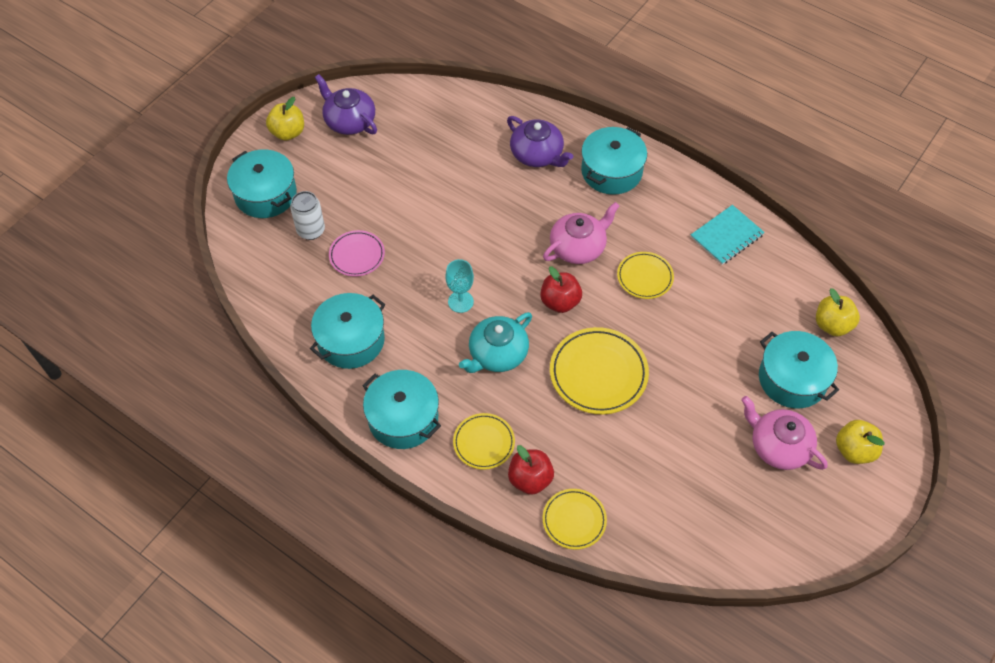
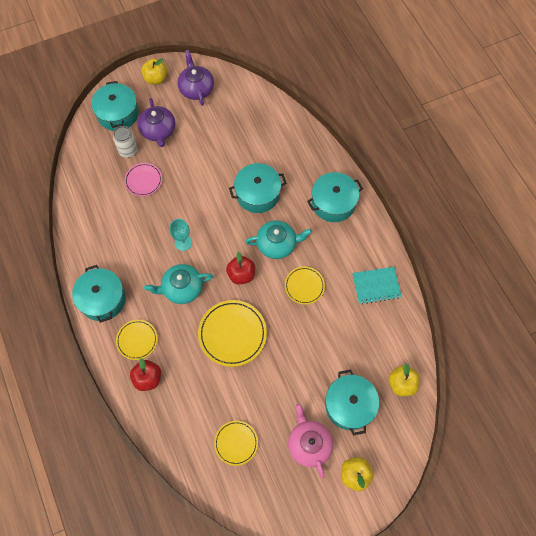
camera: 30 degrees right, 10 degrees up
turquoise pot [310,293,385,369] -> turquoise pot moved to [229,163,286,213]
purple teapot [507,116,573,167] -> purple teapot moved to [138,98,175,147]
yellow plate [542,489,607,550] -> yellow plate moved to [214,421,258,466]
pink teapot [543,202,619,264] -> turquoise teapot [245,221,312,259]

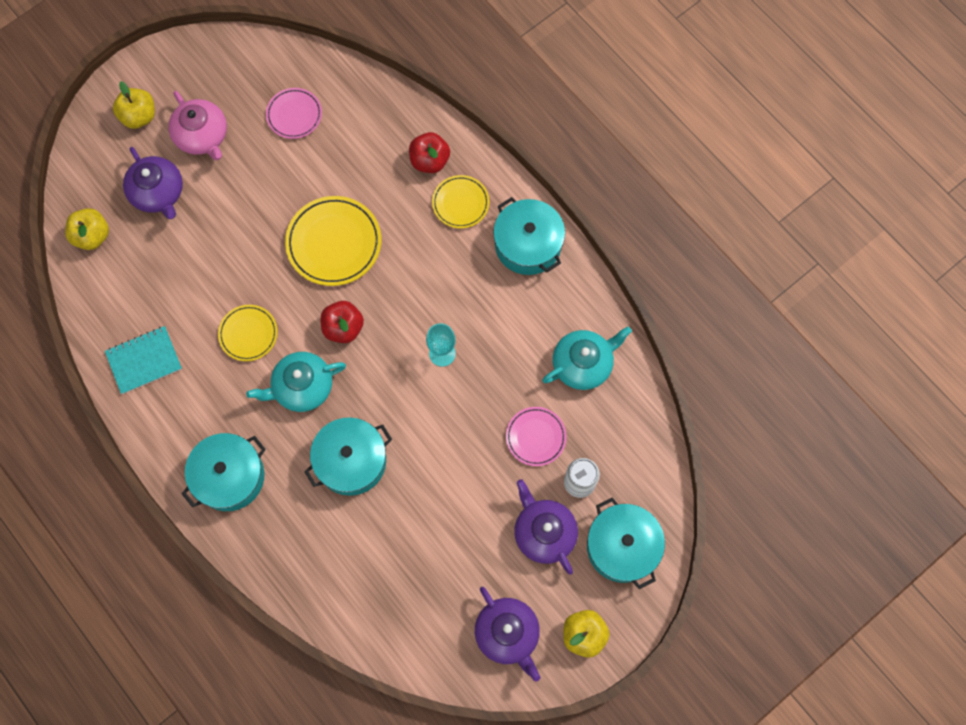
camera: 165 degrees right, 5 degrees up
turquoise teapot [144,264,213,304] -> turquoise teapot moved to [542,327,632,390]
yellow plate [214,421,258,466] -> pink plate [266,88,322,139]
turquoise pot [325,370,379,435] -> purple teapot [123,147,183,219]

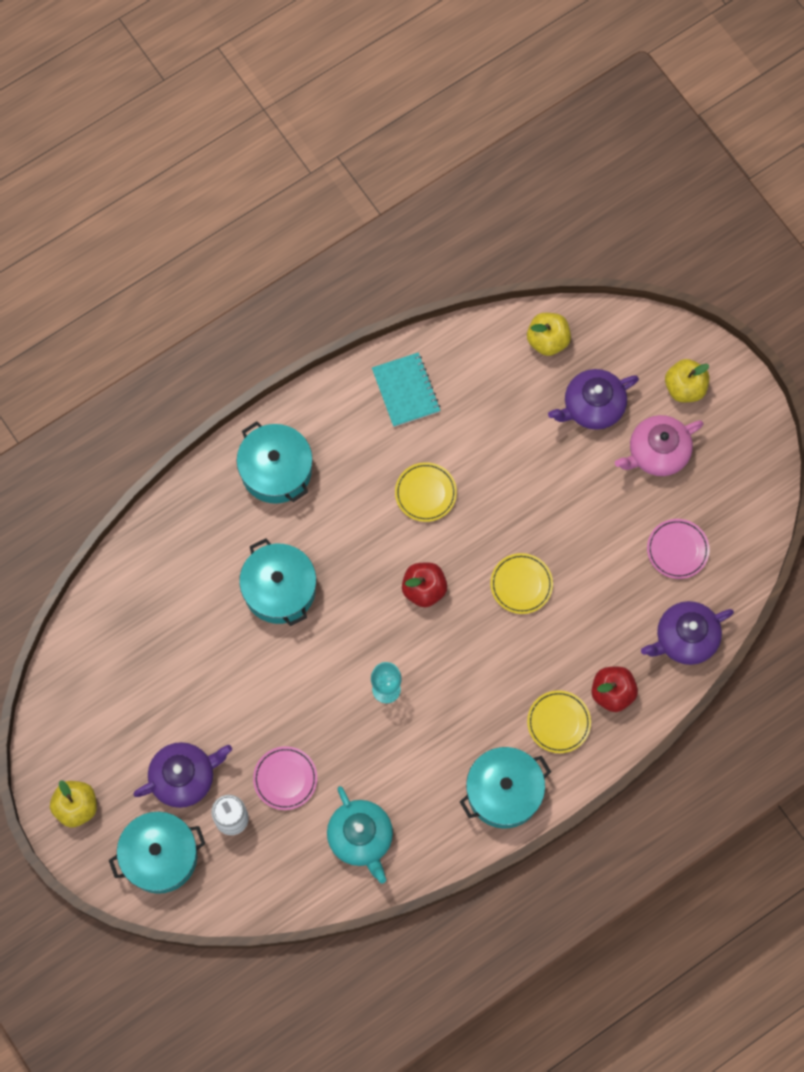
camera: 95 degrees right, 0 degrees up
turquoise teapot [246,352,346,412] -> none
yellow plate [285,196,381,286] -> yellow plate [490,553,553,614], size x0.60
purple teapot [475,587,540,682] -> purple teapot moved to [641,601,734,665]

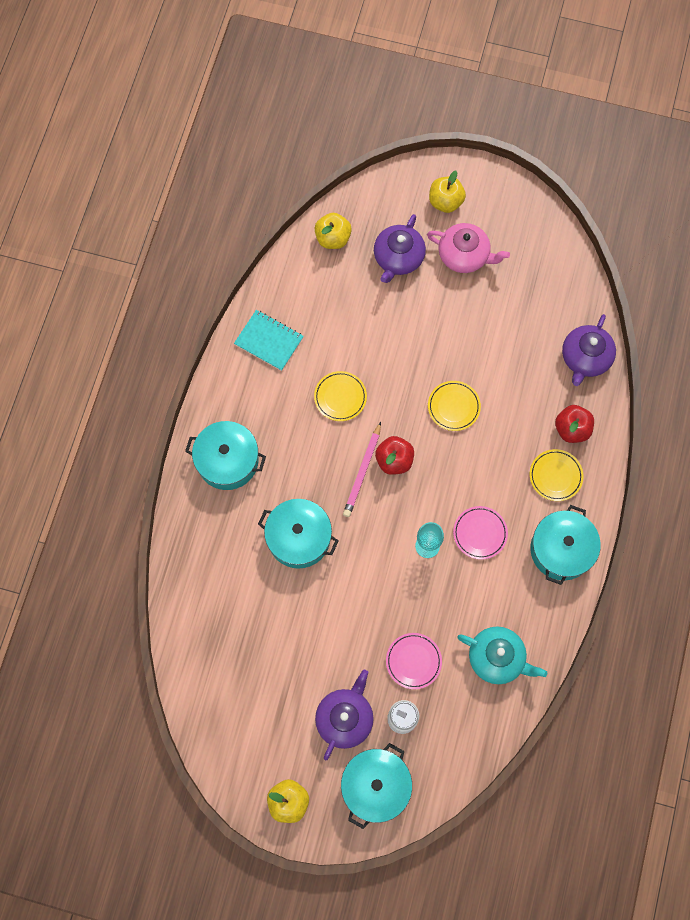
camera: 40 degrees left, 0 degrees up
pink teapot [615,415,703,476] -> pink teapot turned 90 degrees counterclockwise [427,223,510,273]
pink plate [647,519,710,579] -> pink plate moved to [453,506,508,560]
none -> pink pencil [343,422,381,517]

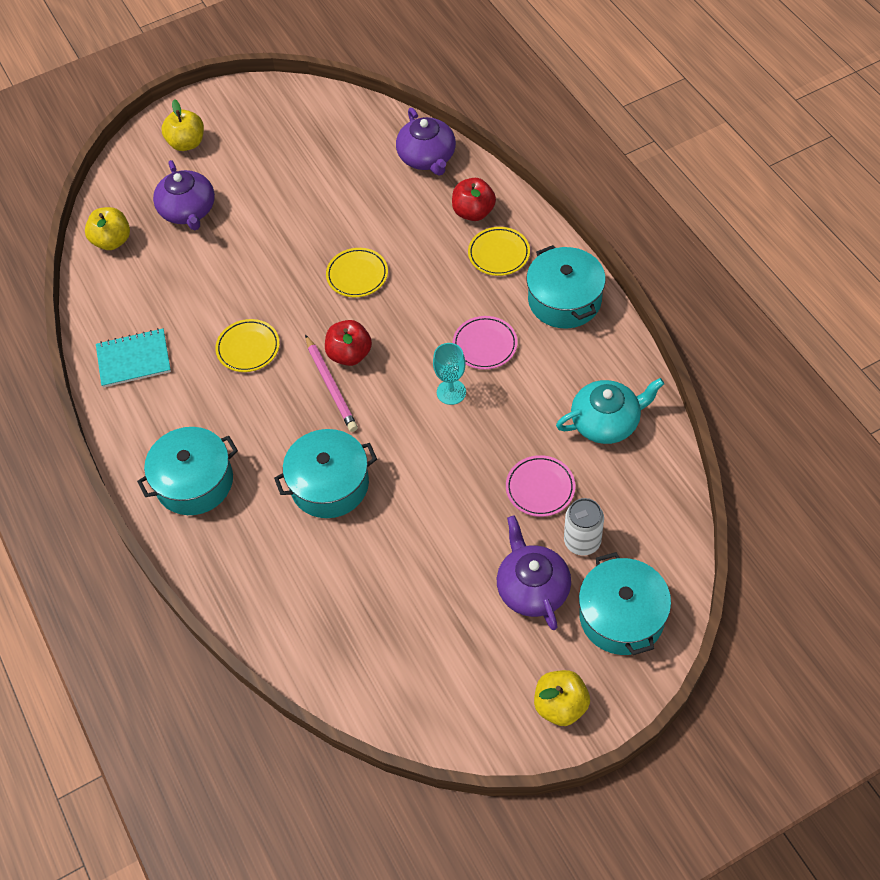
camera: 40 degrees left, 15 degrees down
pink teapot [427,223,510,273] -> none

